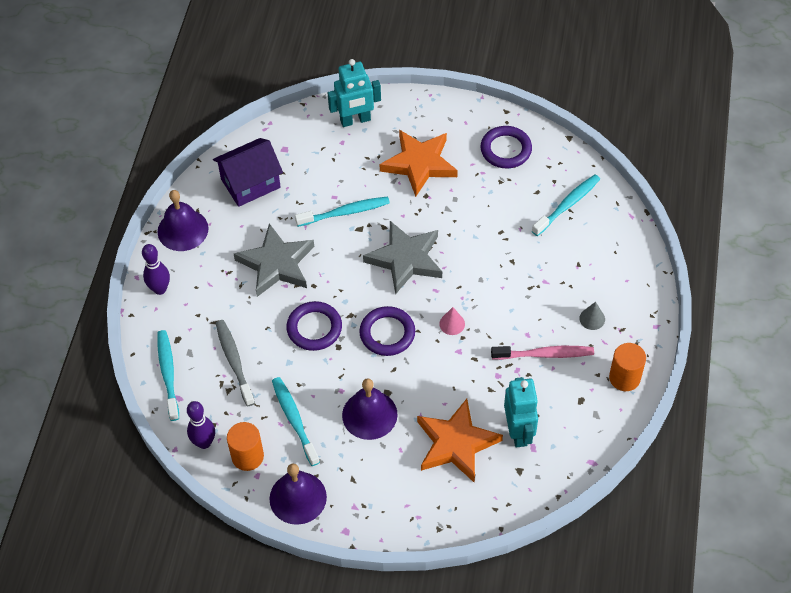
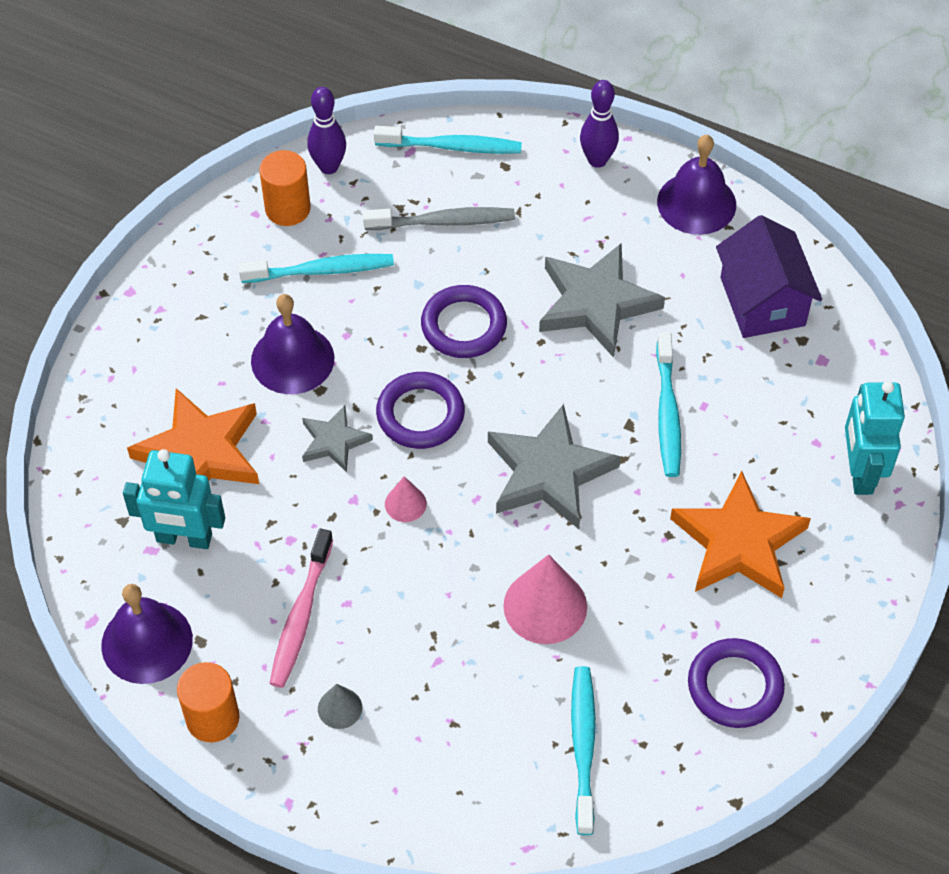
camera: 105 degrees right, 0 degrees up
purple bell [269,464,327,525] -> purple bell moved to [101,584,193,684]
turquoise toothbrush [532,174,600,236] -> turquoise toothbrush turned 150 degrees counterclockwise [571,666,595,835]
none -> grey star [302,405,373,472]
none -> pink cone [503,554,587,644]

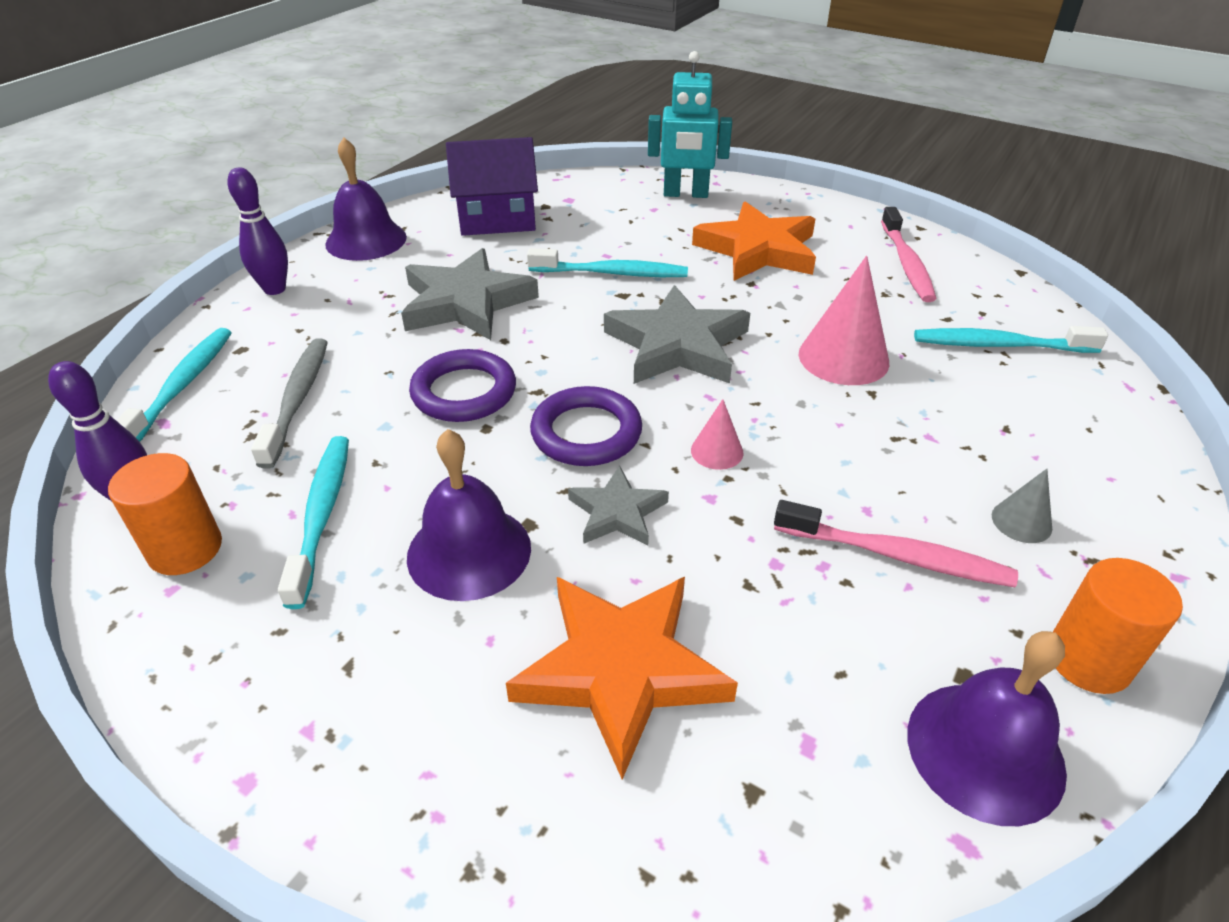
camera: 85 degrees left, 15 degrees down
turquoise robot [123,449,225,549] -> none
purple ring [688,638,785,728] -> pink toothbrush [881,207,937,302]

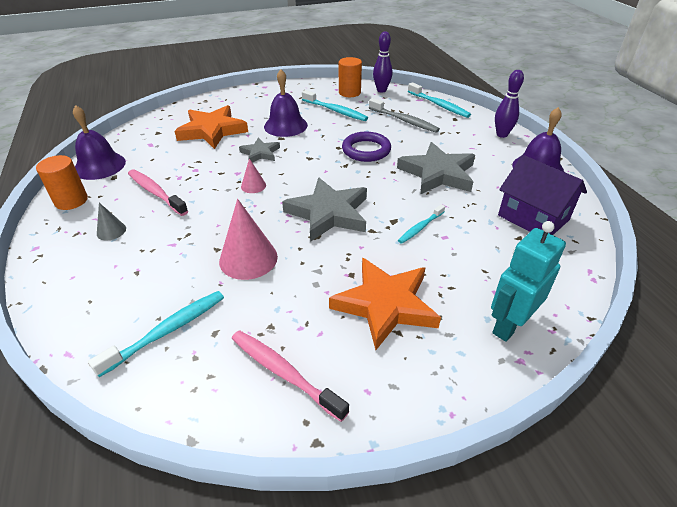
camera: 130 degrees right, 0 degrees up
purple house [446,137,538,236] -> purple house turned 75 degrees counterclockwise [498,155,587,235]
turquoise toothbrush [527,248,688,277] -> turquoise toothbrush [398,204,445,244], size x0.63
purple ring [530,386,642,466] -> none
pink toothbrush [774,500,1018,587] -> pink toothbrush turned 75 degrees clockwise [128,169,188,216]

